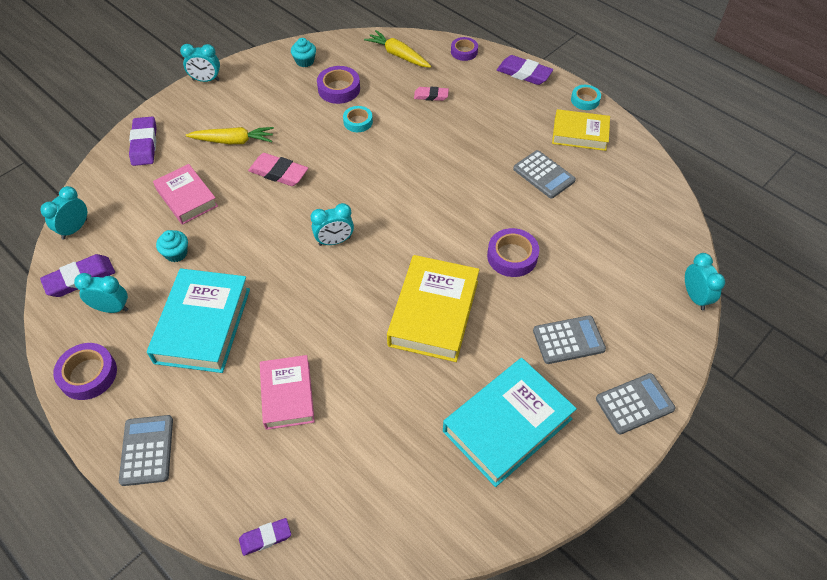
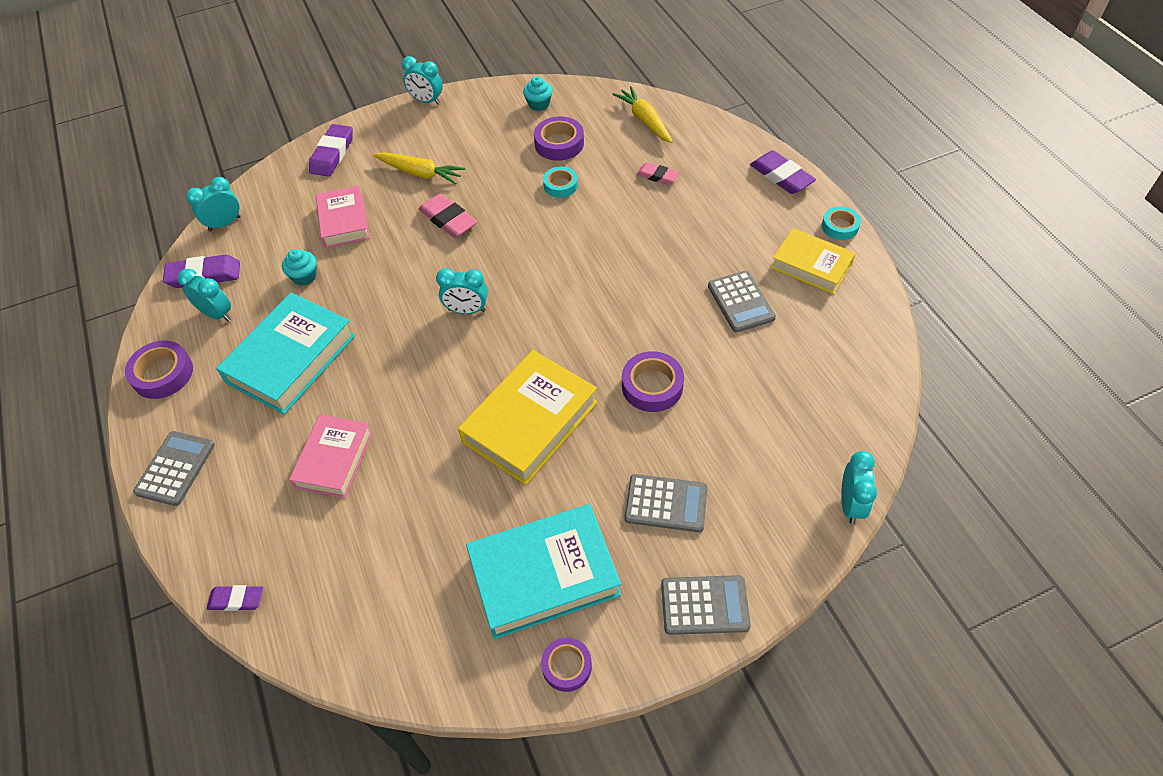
camera: 25 degrees right, 0 degrees up
purple tape [451,37,478,61] -> purple tape moved to [541,637,592,692]

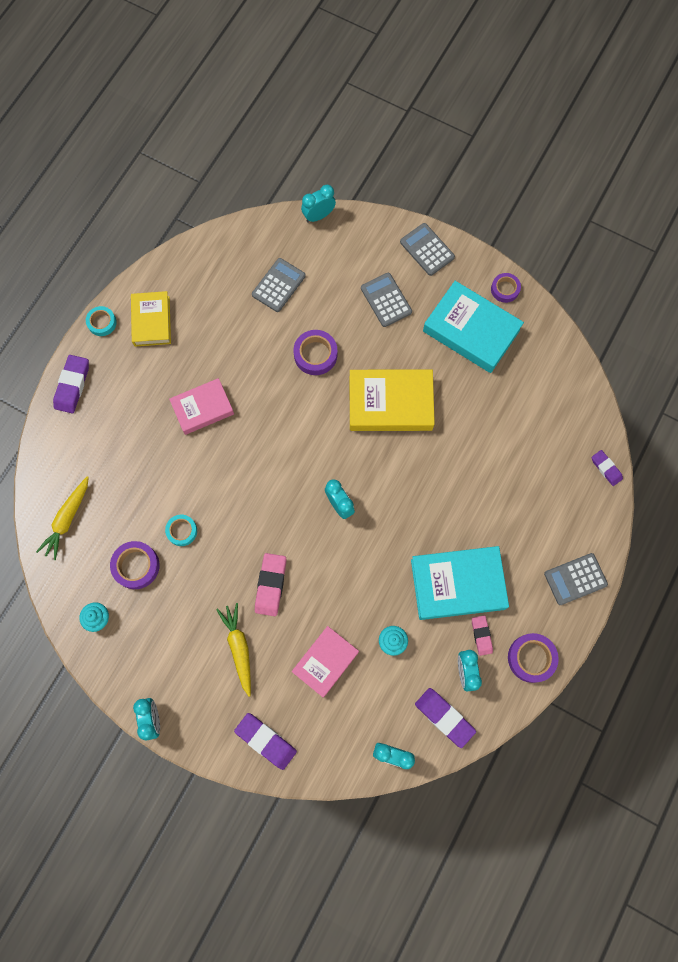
camera: 130 degrees left, 20 degrees up
pink book [289,415,373,498] -> pink book moved to [169,378,234,435]
purple eraser [309,124,353,177] -> purple eraser turned 60 degrees clockwise [234,713,297,770]
pink eraser [636,162,679,185] -> pink eraser moved to [472,615,493,656]
grey calculator [708,271,776,333] -> grey calculator moved to [252,258,306,312]

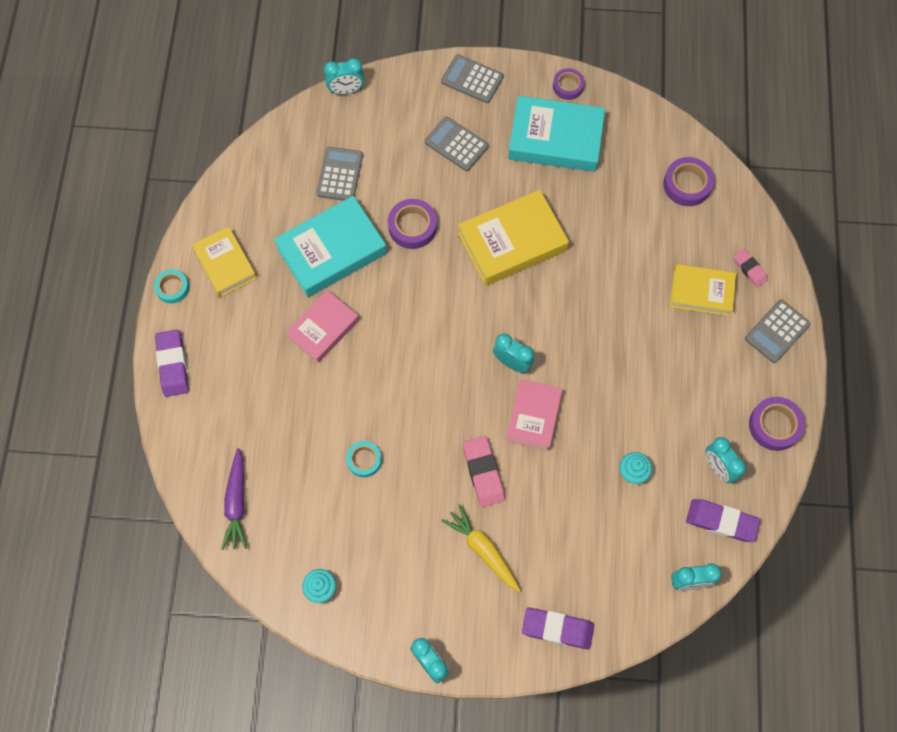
camera: 25 degrees left, 5 degrees down
yellow carrot [36,476,89,560] -> purple carrot [221,448,247,550]
purple tape [110,541,160,589] -> purple tape moved to [663,157,714,206]
pink book [292,626,359,698] -> pink book moved to [506,379,562,450]
turquoise clock [301,185,336,223] -> turquoise clock turned 135 degrees counterclockwise [324,58,364,94]
turquoise book [411,546,509,620] -> turquoise book moved to [274,196,387,297]
pink eraser [472,615,493,656] -> pink eraser moved to [733,249,768,288]
purple eraser [592,450,623,486] -> none
none -> yellow book [670,264,736,316]

